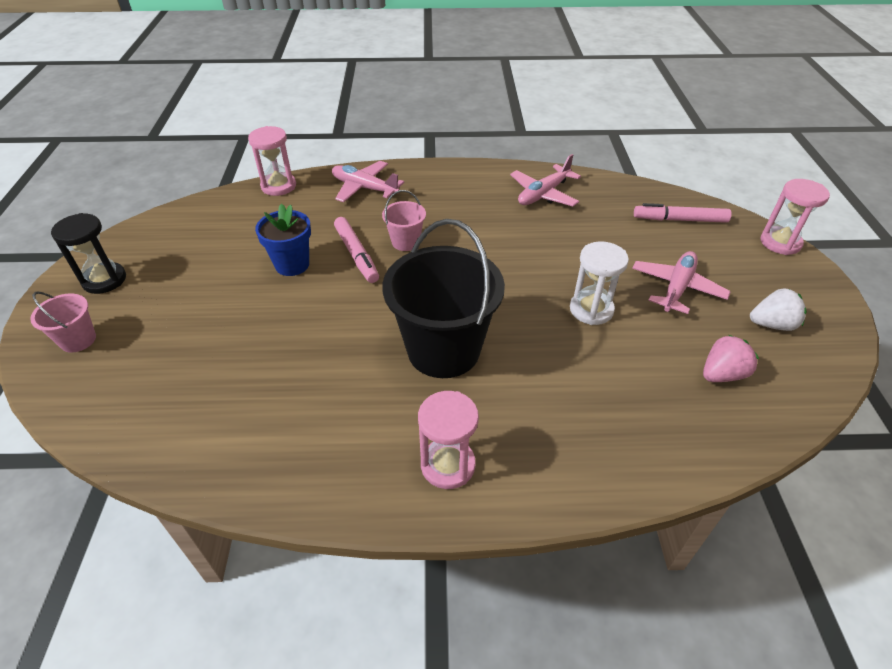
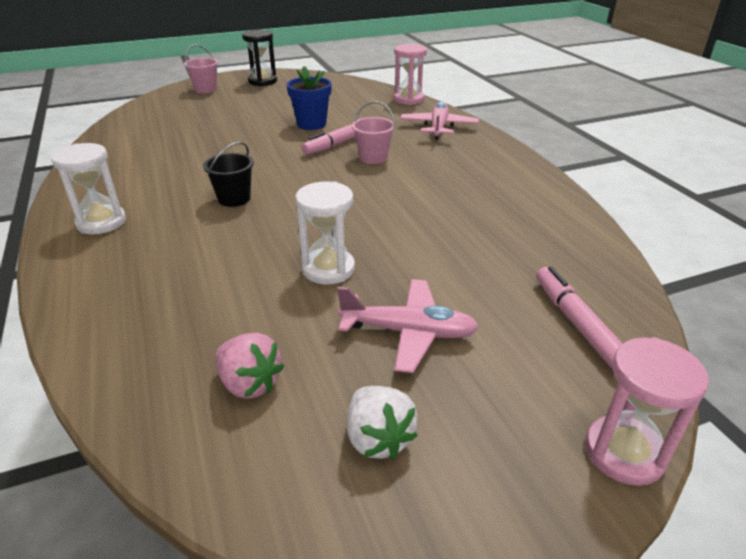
camera: 70 degrees right, 10 degrees down
black bucket [382,219,505,378] -> black bucket [203,142,254,207], size x0.46
pink hourglass [418,391,479,489] -> white hourglass [51,143,126,234]
pink plane [510,154,581,206] -> none

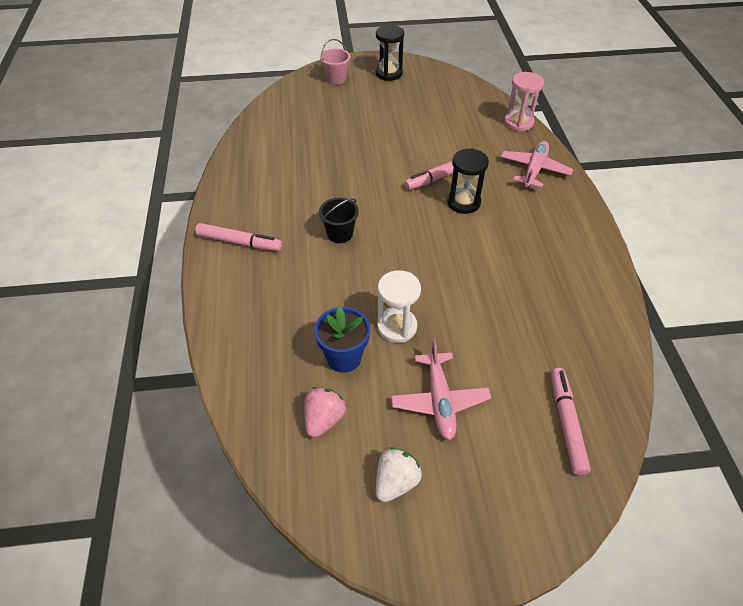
camera: 15 degrees right, 15 degrees up
white hourglass [51,143,126,234] -> pink marker [195,223,282,251]
pink strawberry [215,333,284,399] -> pink strawberry turned 120 degrees counterclockwise [304,387,346,438]
blue flower pot [287,66,332,130] -> blue flower pot moved to [314,306,370,373]
pink plane [337,279,479,373] -> pink plane turned 60 degrees clockwise [391,340,491,440]
white strawberry [347,386,418,460] -> white strawberry turned 135 degrees counterclockwise [376,447,422,502]
pink bucket [352,101,395,164] -> black hourglass [447,148,489,214]
pink hourglass [585,337,709,486] -> none

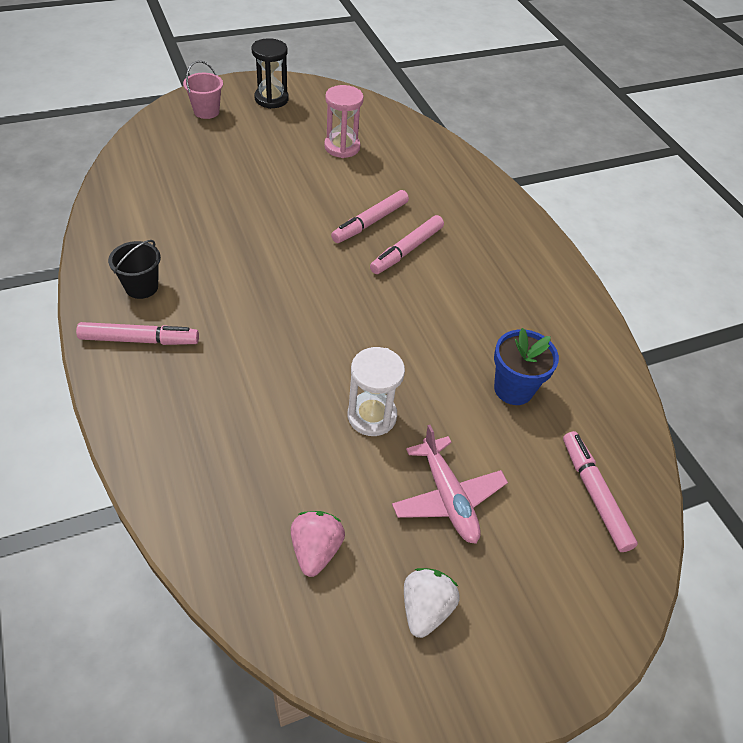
camera: 20 degrees left, 0 degrees up
blue flower pot [314,306,370,373] -> blue flower pot moved to [494,328,559,405]
black bucket [319,198,359,243] -> black bucket moved to [108,240,161,299]
black hourglass [447,148,489,214] -> pink marker [370,215,444,274]
pink plane [500,141,573,188] -> none
pink hourglass [504,72,544,132] -> pink hourglass moved to [324,85,364,158]

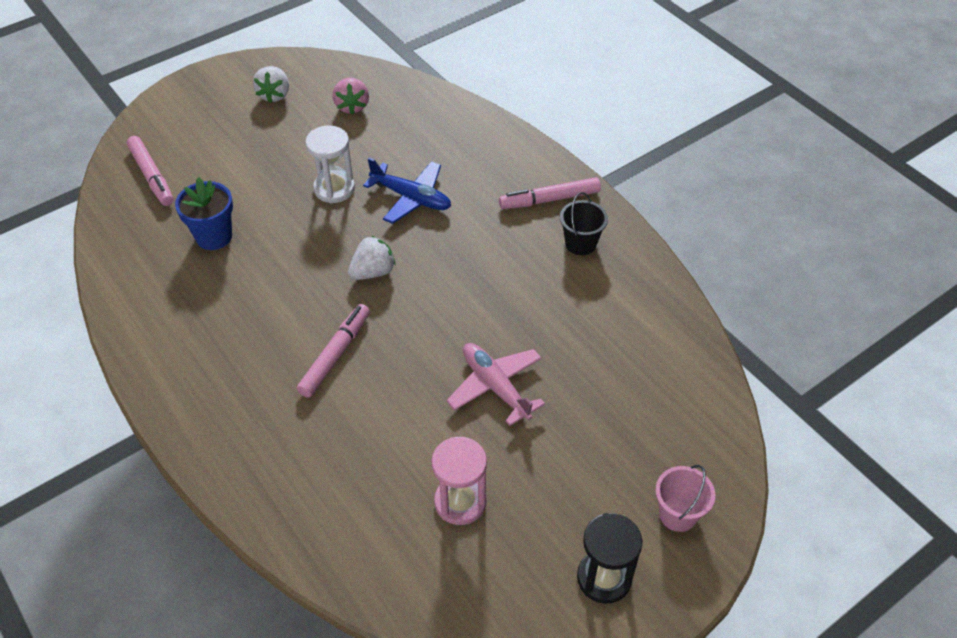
camera: 170 degrees right, 0 degrees up
pink marker [331,190,409,243] -> none
pink plane [392,425,508,544] -> pink plane moved to [446,343,545,426]
none -> white strawberry [348,236,396,280]
none -> blue plane [363,158,451,224]

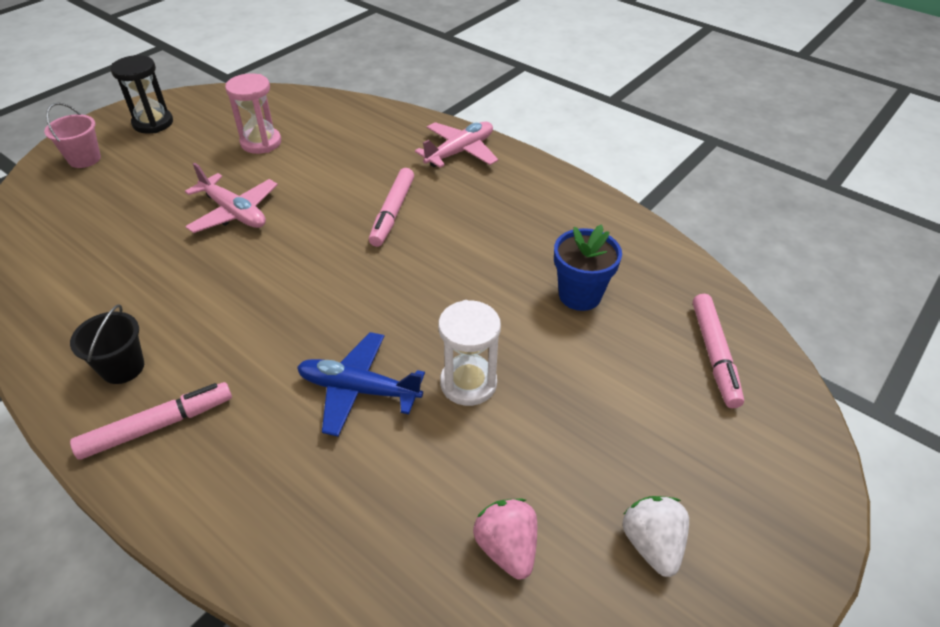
camera: 165 degrees right, 5 degrees down
pink marker [127,136,174,206] -> pink marker turned 135 degrees counterclockwise [693,294,744,408]
white strawberry [348,236,396,280] -> none
none -> pink plane [415,121,498,168]

